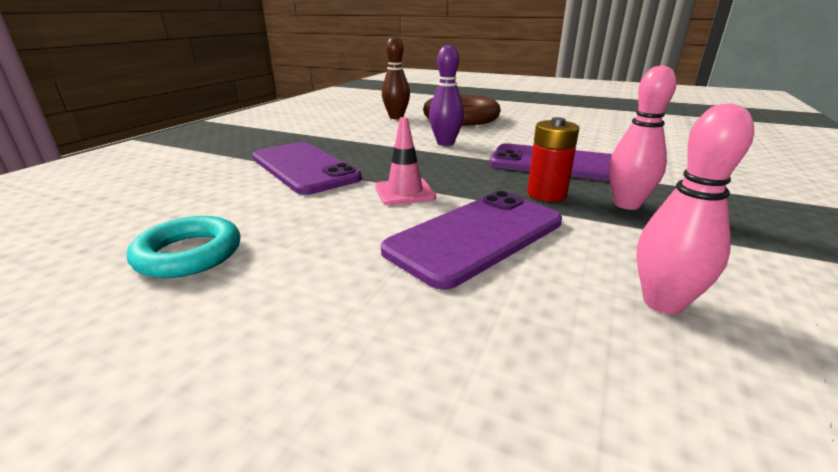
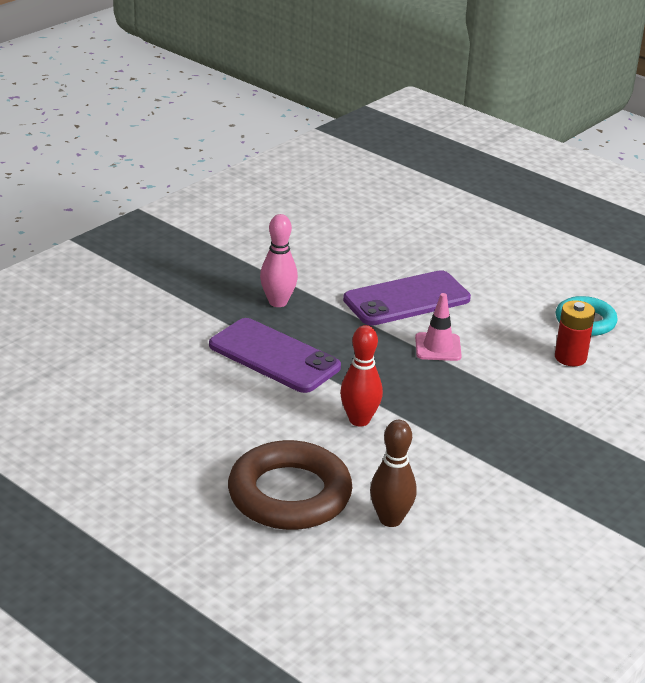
camera: 165 degrees left, 5 degrees up
purple phone [252,142,362,195] -> none
purple bowling pin [429,45,464,146] -> red bowling pin [340,325,383,426]
red battery [527,117,579,202] -> red battery moved to [555,300,595,366]
pink bowling pin [636,103,754,315] -> none

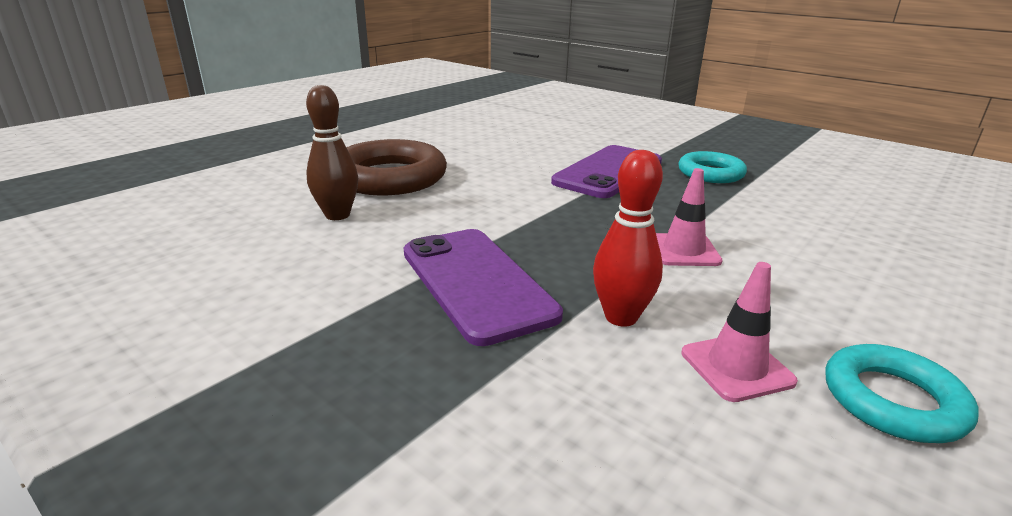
camera: 90 degrees right, 5 degrees down
pink bowling pin [260,214,298,307] -> turquoise ring [678,151,747,183]
red bowling pin [340,325,383,426] -> red bowling pin moved to [593,150,663,327]
purple phone [343,270,471,326] -> purple phone moved to [404,229,563,346]
red battery [555,300,595,366] -> pink traffic cone [681,262,798,402]

